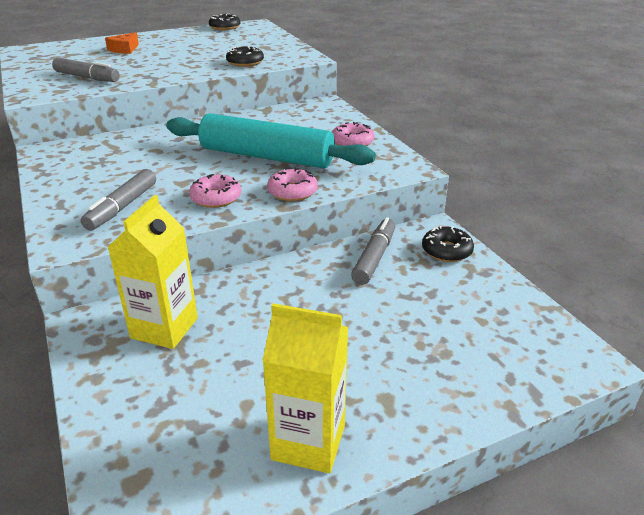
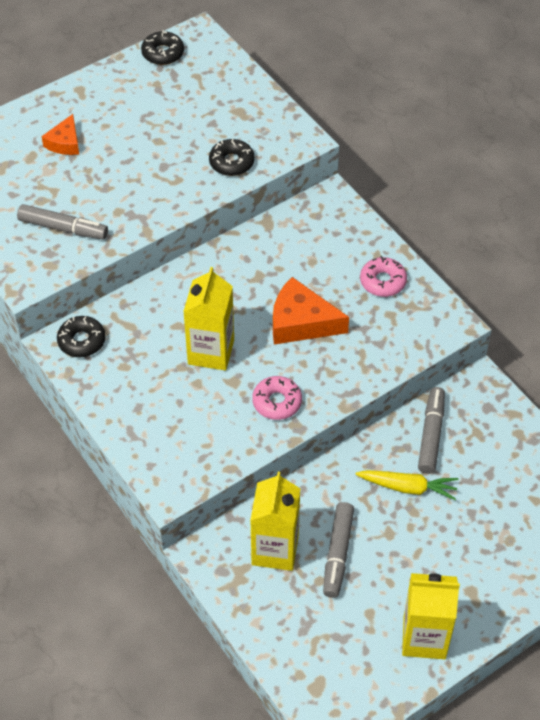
camera: 10 degrees left, 20 degrees up
grey marker [81,169,156,230] -> grey marker moved to [323,502,354,598]
turquoise rolling pin [166,113,376,168] -> orange cheese [273,277,349,345]
pink donut [267,167,318,201] -> none
black donut [422,226,474,262] -> black donut moved to [57,316,105,357]
none -> yellow carton [183,267,234,371]
none -> yellow carrot [355,470,458,500]

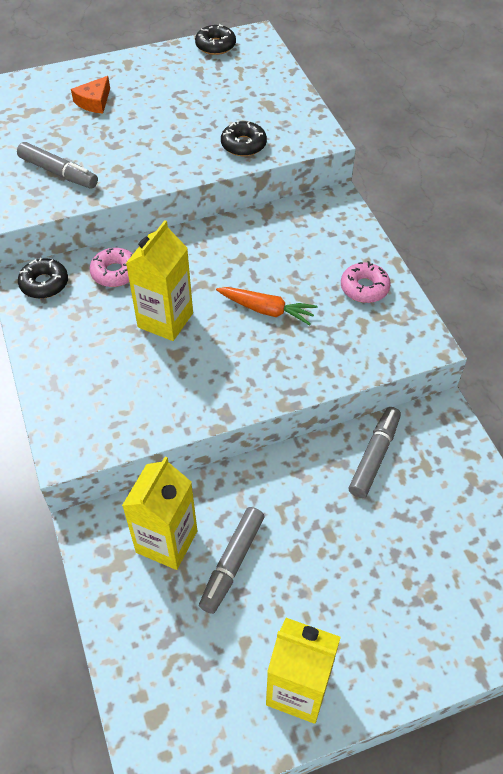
camera: 15 degrees right, 0 degrees up
pink donut [252,376,302,420] -> pink donut moved to [90,248,133,287]
orange cheese [273,277,349,345] -> orange carrot [216,287,318,325]
yellow carrot [355,470,458,500] -> none

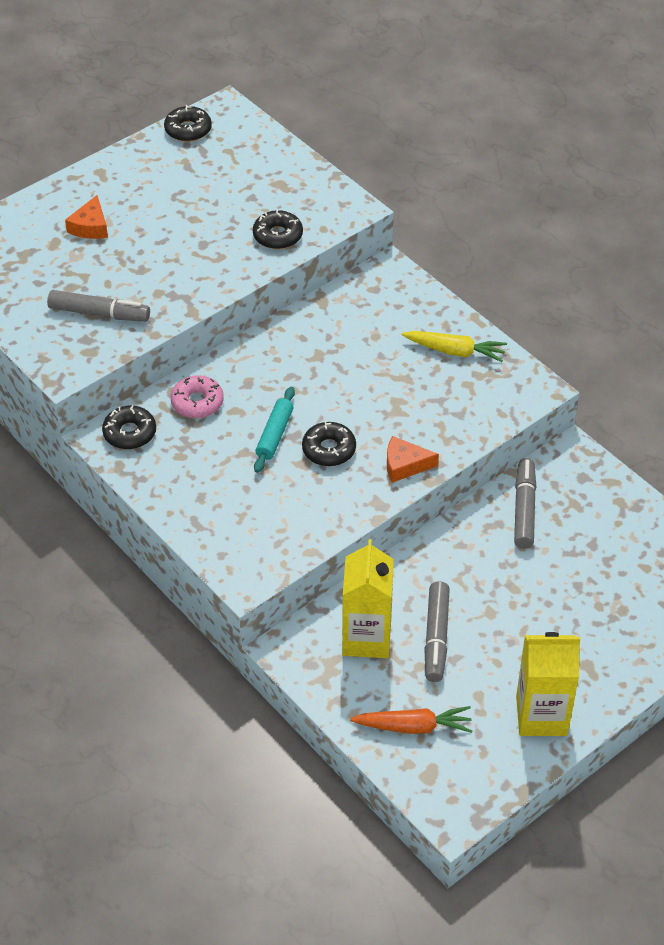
camera: 20 degrees left, 5 degrees down
yellow carton [126,220,193,341] -> turquoise rolling pin [254,387,295,473]
orange carrot [216,287,318,325] -> orange carrot moved to [350,706,472,734]
pink donut [341,261,391,303] -> yellow carrot [401,331,507,362]
none -> black donut [302,421,356,466]
none -> orange cheese [387,436,439,483]

